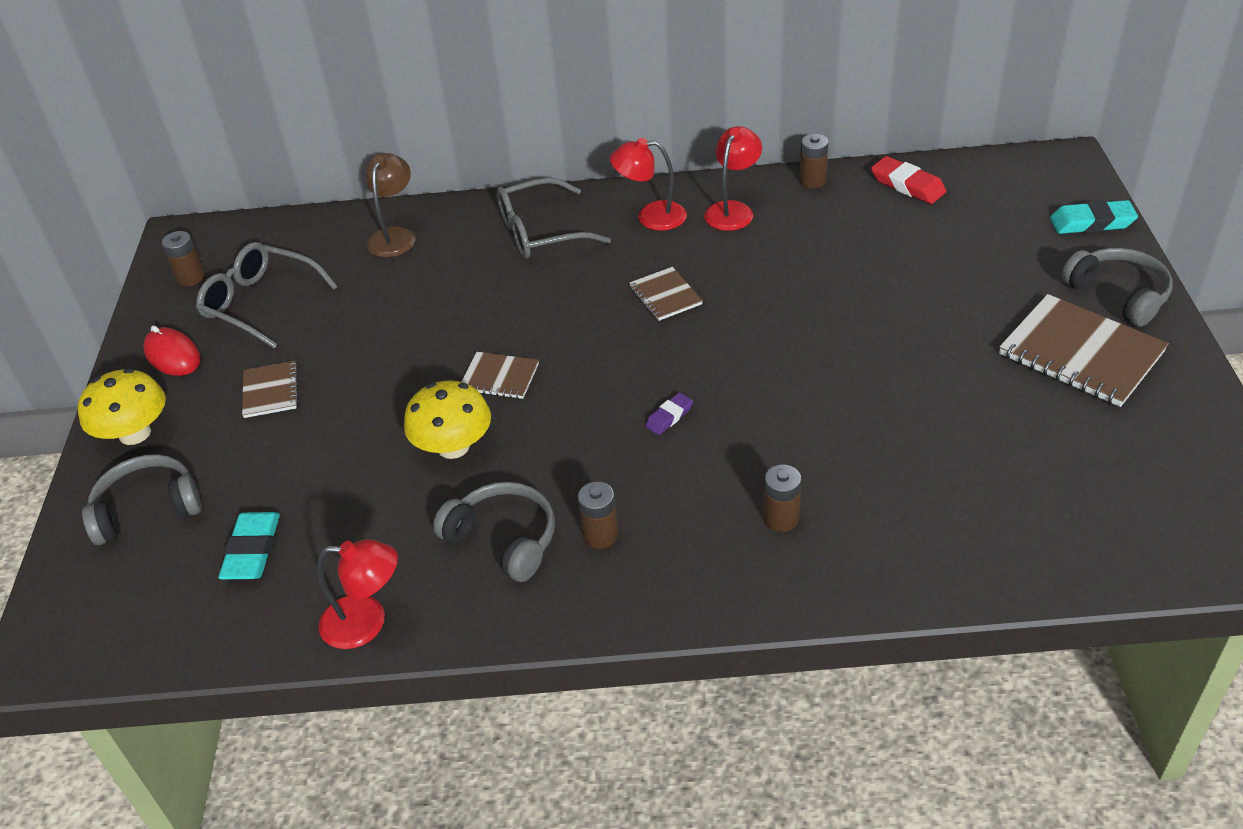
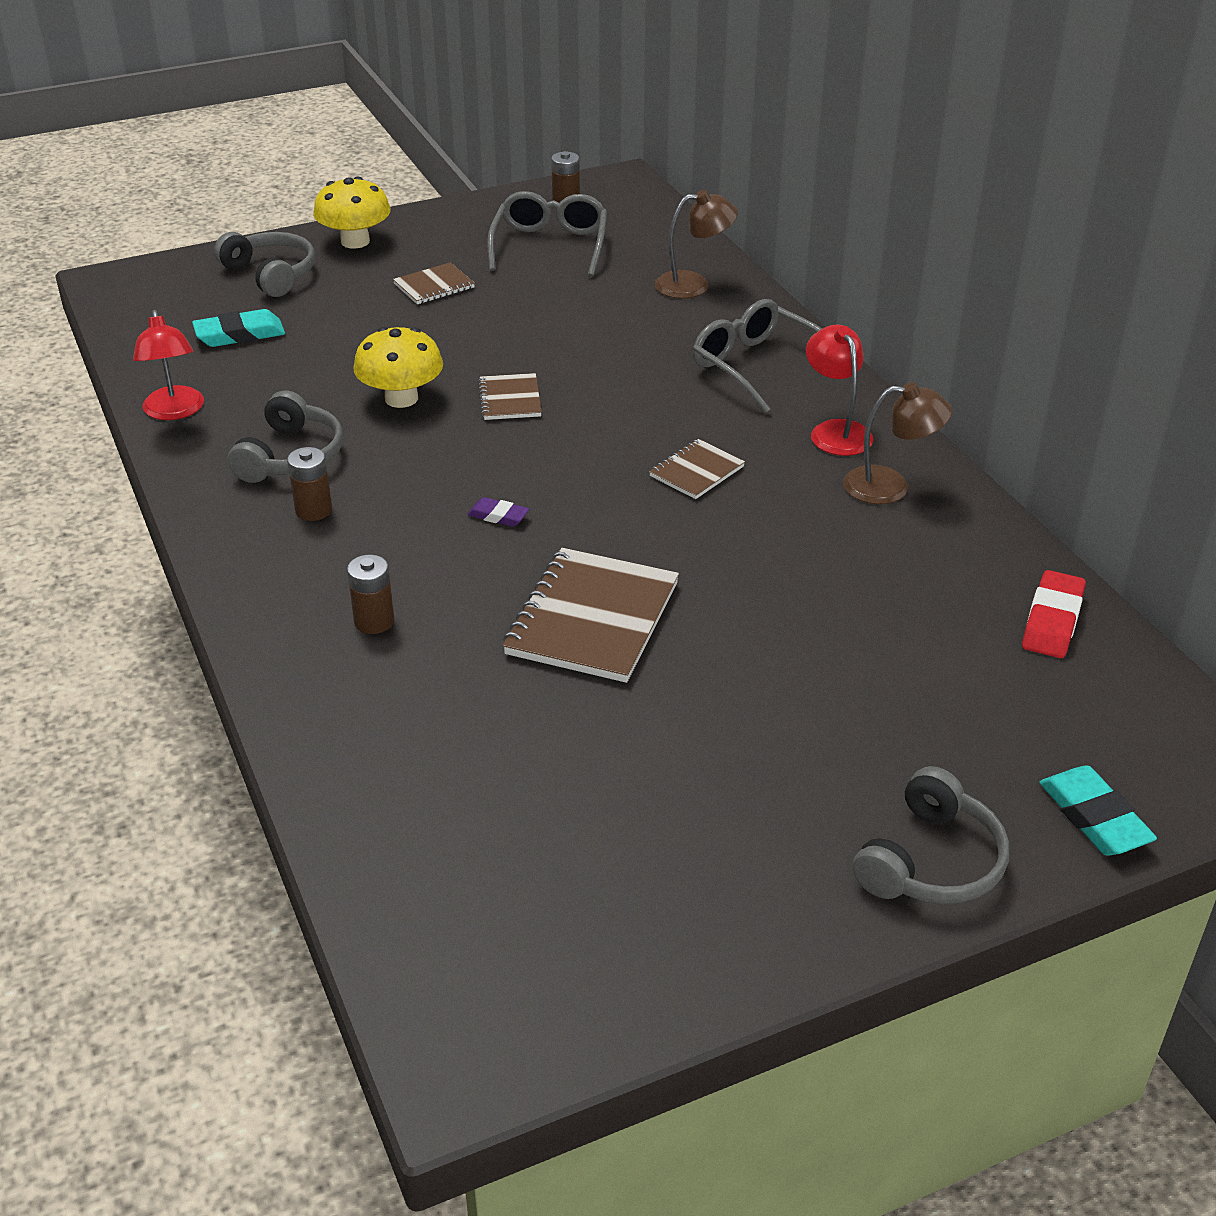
camera: 65 degrees right, 5 degrees down
red mouse [143,325,201,376] -> none
red lamp [704,126,762,231] -> brown lamp [843,382,952,504]
brown battery [799,134,829,188] -> none
brown notebook [999,294,1169,407] -> brown notebook moved to [502,548,679,683]

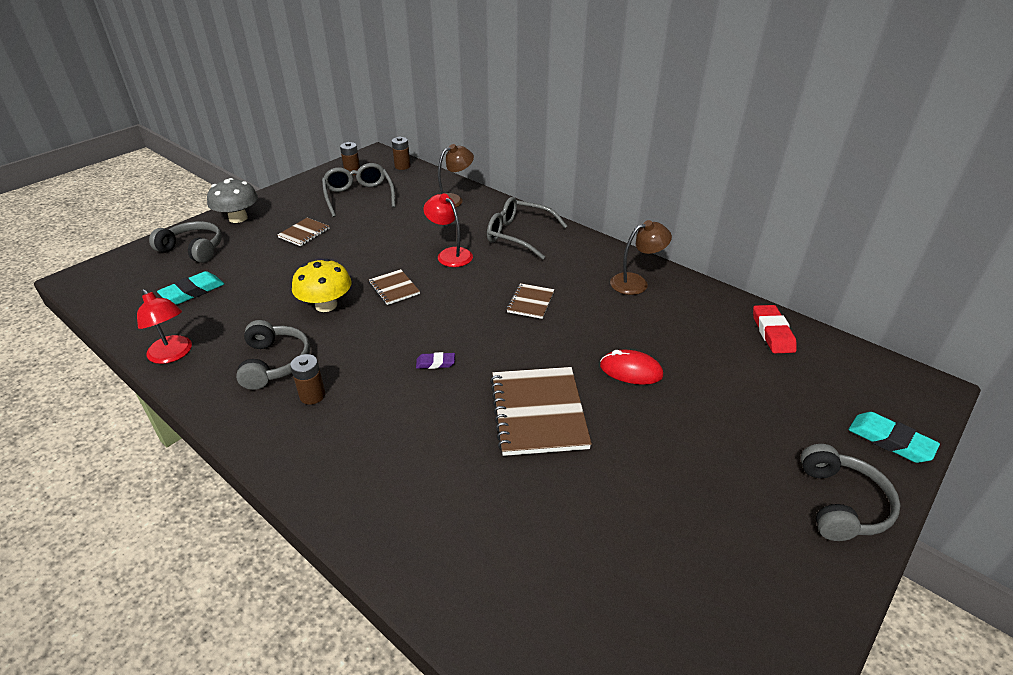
camera: 25 degrees left, 0 degrees up
yellow mushroom [313,177,391,249] -> grey mushroom [207,178,258,223]
brown battery [347,555,394,634] -> brown battery moved to [392,137,411,170]
red lamp [806,325,873,456] -> red lamp moved to [423,194,473,267]
none -> red mouse [600,350,663,385]

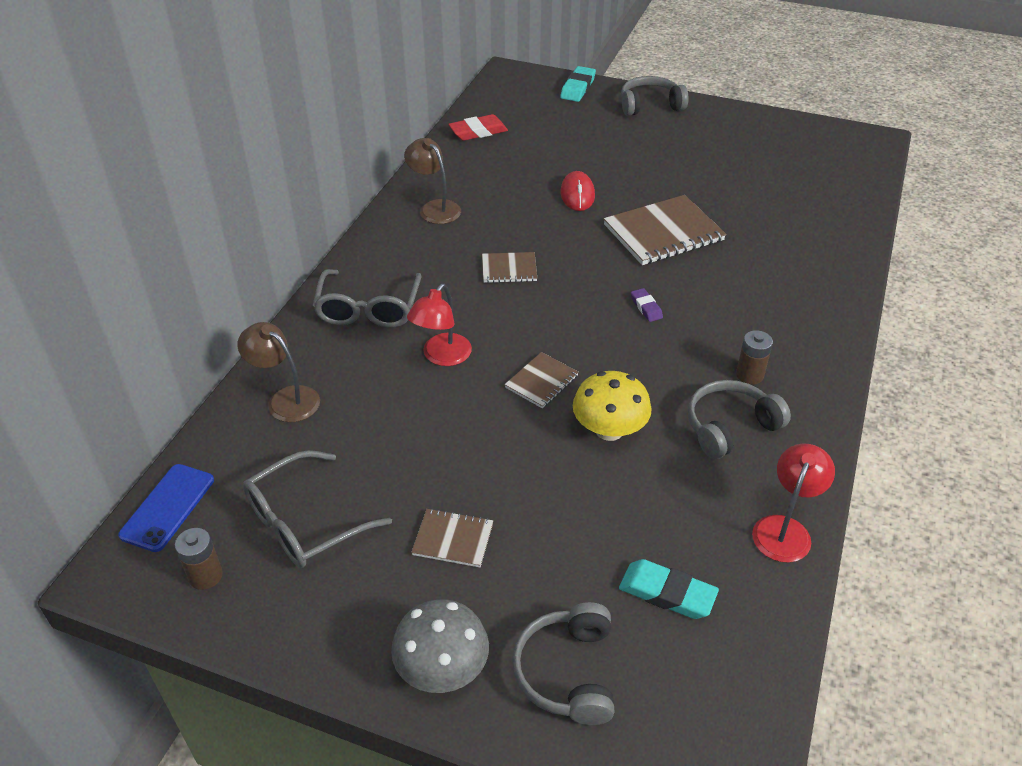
camera: 110 degrees left, 5 degrees up
brown battery [392,137,411,170] -> blue phone [118,464,214,552]

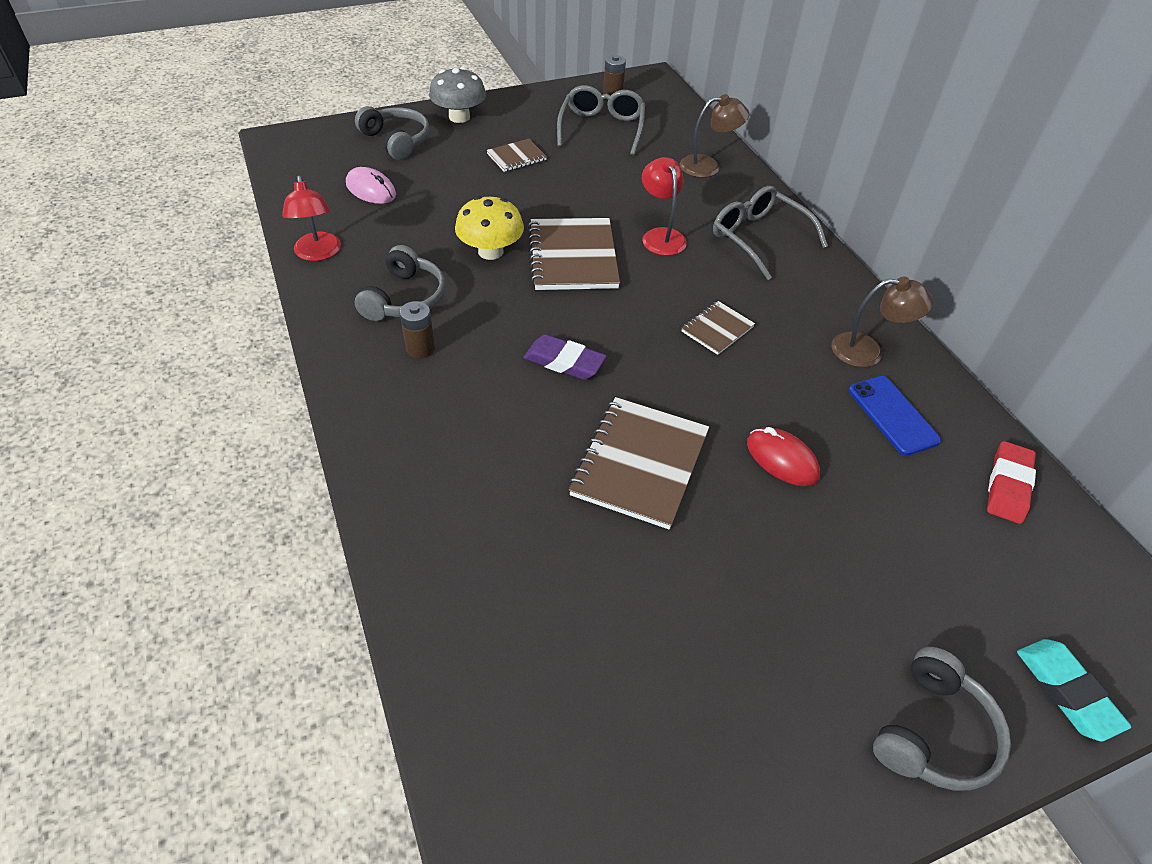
camera: 135 degrees right, 5 degrees up
blue phone [118,464,214,552] -> blue phone moved to [849,376,941,456]
brown notebook [505,352,579,408] -> brown notebook [528,218,620,290], size x1.89
turquoise eraser [619,559,719,619] -> pink mouse [346,167,396,204]
purple eraser [631,288,663,322] -> purple eraser [524,334,607,380], size x1.69

